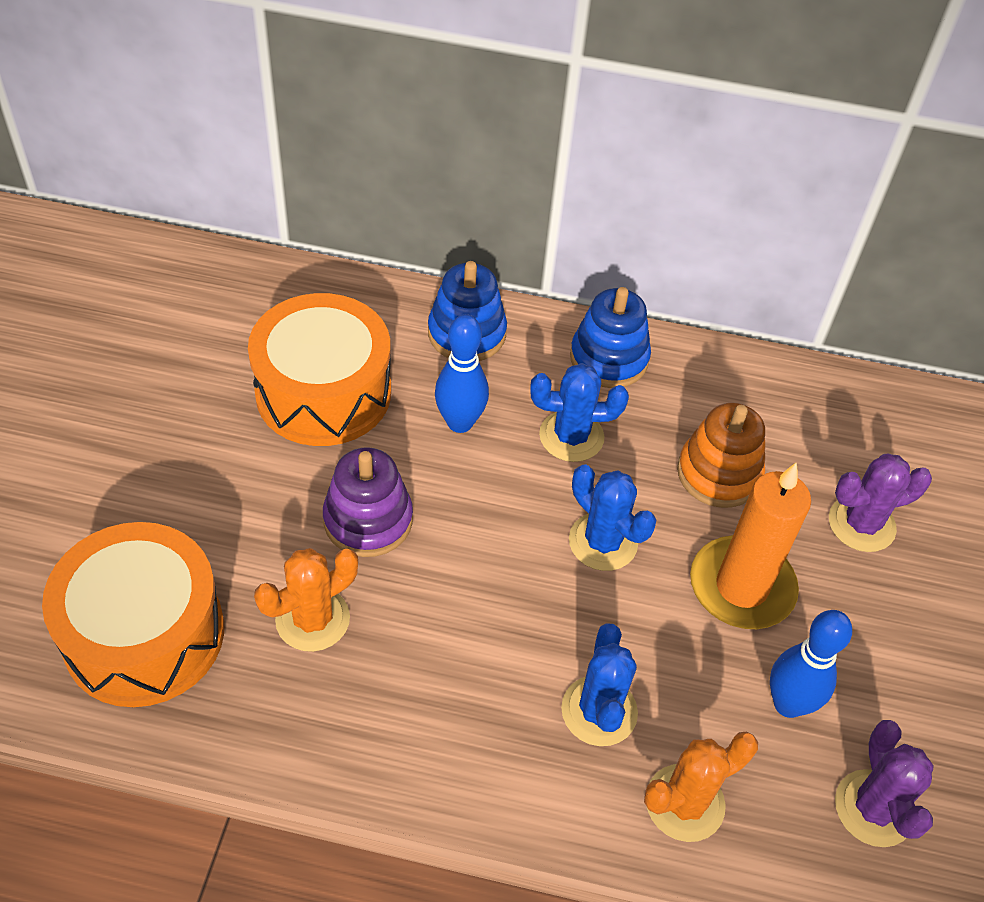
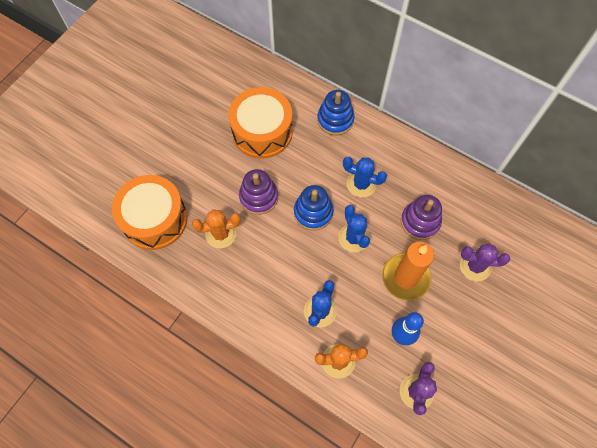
camera: 25 degrees right, 15 degrees up
blue bowling pin [435,314,489,433] -> none
blue stacking toy [570,287,651,388] -> blue stacking toy moved to [294,185,334,231]
orange stacking toy [677,403,765,508] -> purple stacking toy [401,195,442,240]

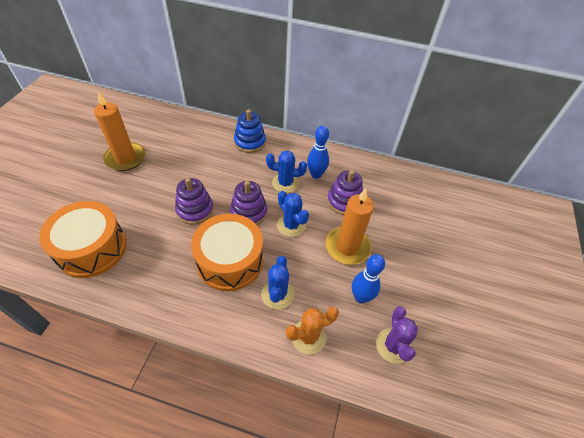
camera: 20 degrees left, 15 degrees down
orange cactus [192,209,241,248] -> none
orange drum [229,87,293,159] -> orange drum moved to [191,214,263,291]
blue stacking toy [294,185,334,231] -> purple stacking toy [230,181,267,225]
purple cactus [460,243,510,281] -> none
none -> orange candle [94,91,145,171]
none -> blue bowling pin [307,126,329,179]

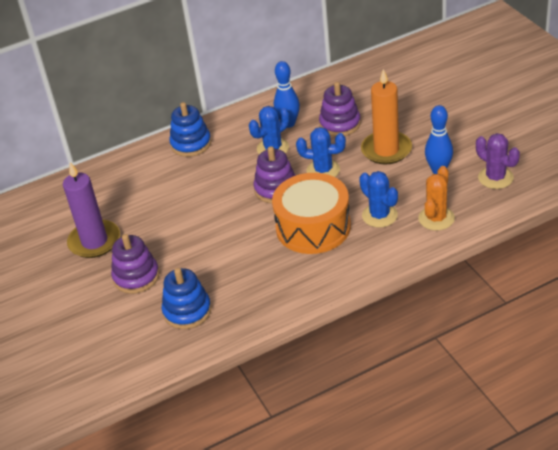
camera: 35 degrees left, 10 degrees down
orange drum [39,201,127,278] -> blue stacking toy [162,268,211,329]
orange candle [94,91,145,171] -> purple candle [63,162,120,258]
purple stacking toy [175,178,214,225] -> purple stacking toy moved to [111,234,160,294]

